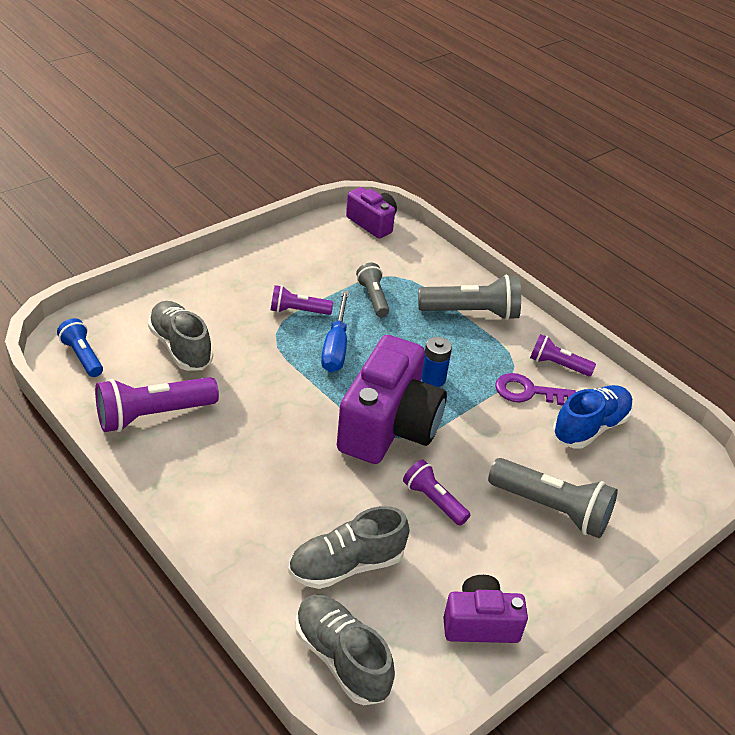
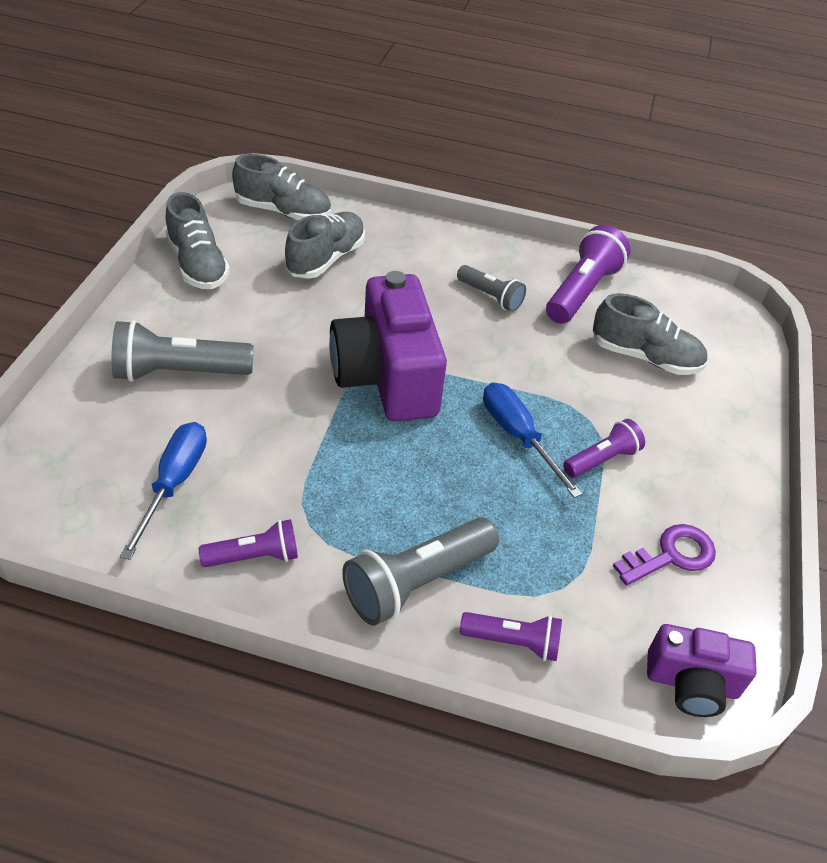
camera: 145 degrees right, 5 degrees up
blue flashlight [57,318,103,377] -> none
grey flashlight [356,263,389,317] -> grey flashlight moved to [457,265,526,312]
purple flashlight [403,460,470,526] -> purple flashlight moved to [460,612,562,661]
blue battery [421,337,452,387] -> none
purple camera [443,575,528,643] -> grey shoe [166,192,230,289]
purple key [495,373,576,405] -> purple key moved to [613,524,716,585]
blue shoe [552,385,633,449] -> blue screwdriver [120,422,207,560]

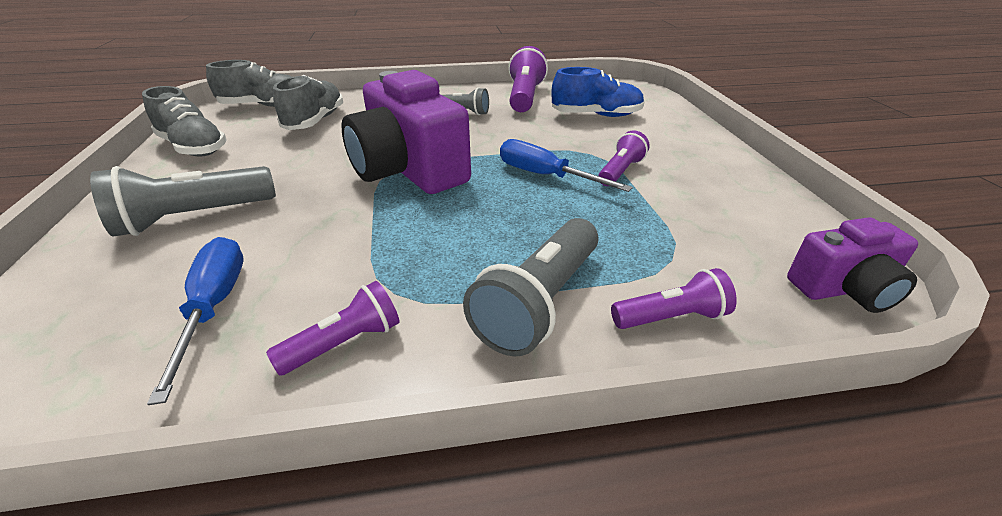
camera: 20 degrees left, 10 degrees down
grey shoe [593,293,707,375] -> blue shoe [552,67,645,117]
purple key [613,524,716,585] -> none

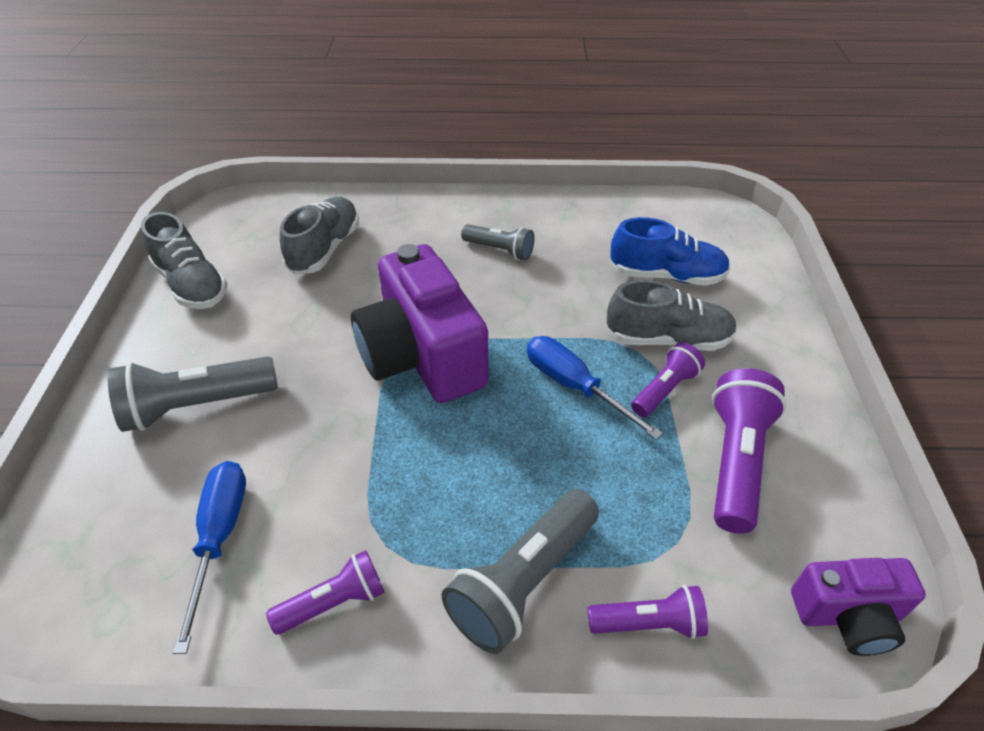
camera: 10 degrees right, 10 degrees up
grey shoe [206,60,292,107] -> grey shoe moved to [607,280,737,351]
purple flashlight [508,46,548,112] -> purple flashlight moved to [712,368,787,534]

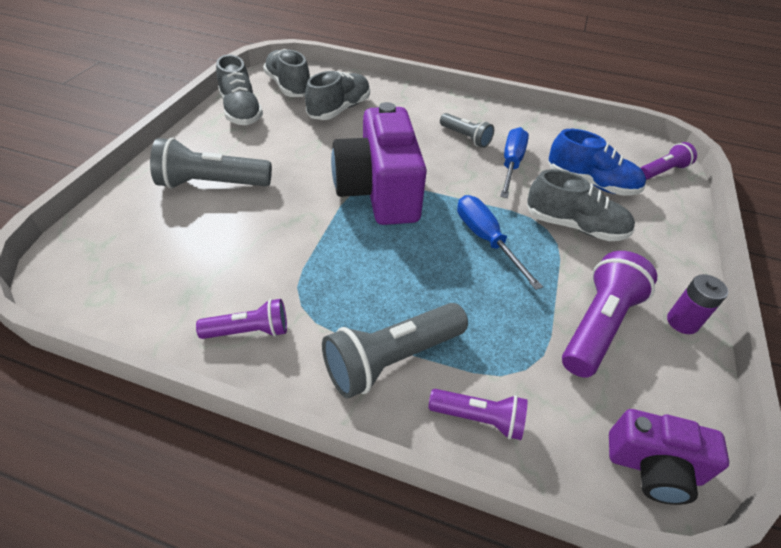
camera: 15 degrees right, 0 degrees up
blue screwdriver [173,461,246,654] -> blue screwdriver moved to [500,127,529,198]
purple flashlight [631,342,705,417] -> purple flashlight moved to [640,142,697,180]
none -> grey shoe [263,49,310,97]
none -> purple battery [667,274,728,334]

